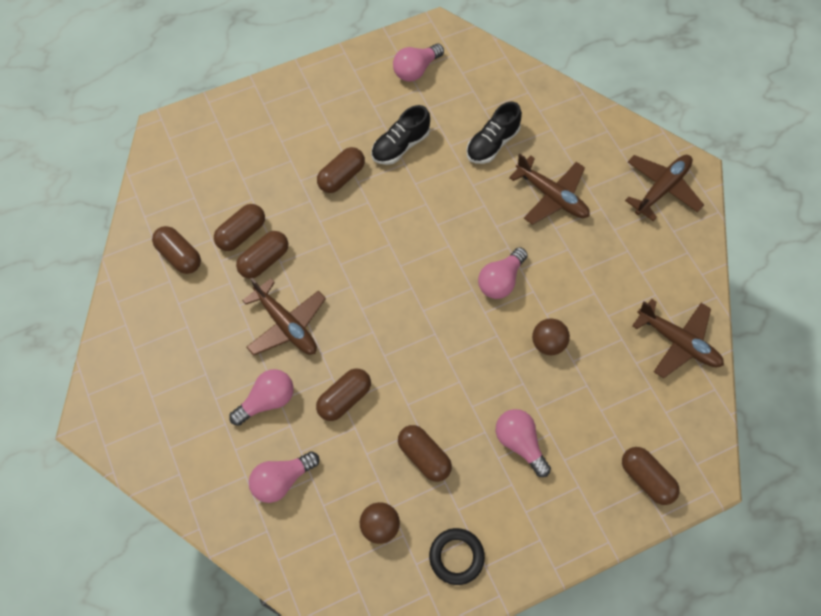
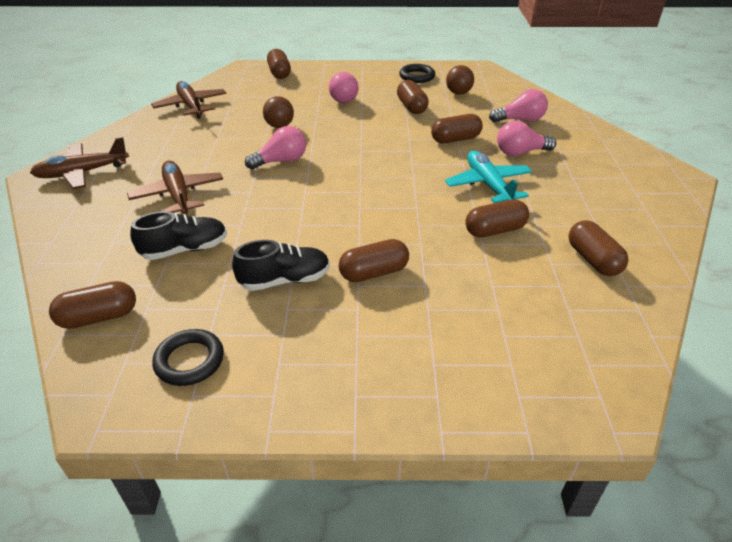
camera: 155 degrees left, 25 degrees down
brown capsule [214,204,265,251] -> brown capsule moved to [49,281,136,329]
brown plane [242,278,326,356] -> turquoise plane [445,151,532,203]
pink light bulb [393,44,444,82] -> black ring [152,329,224,386]

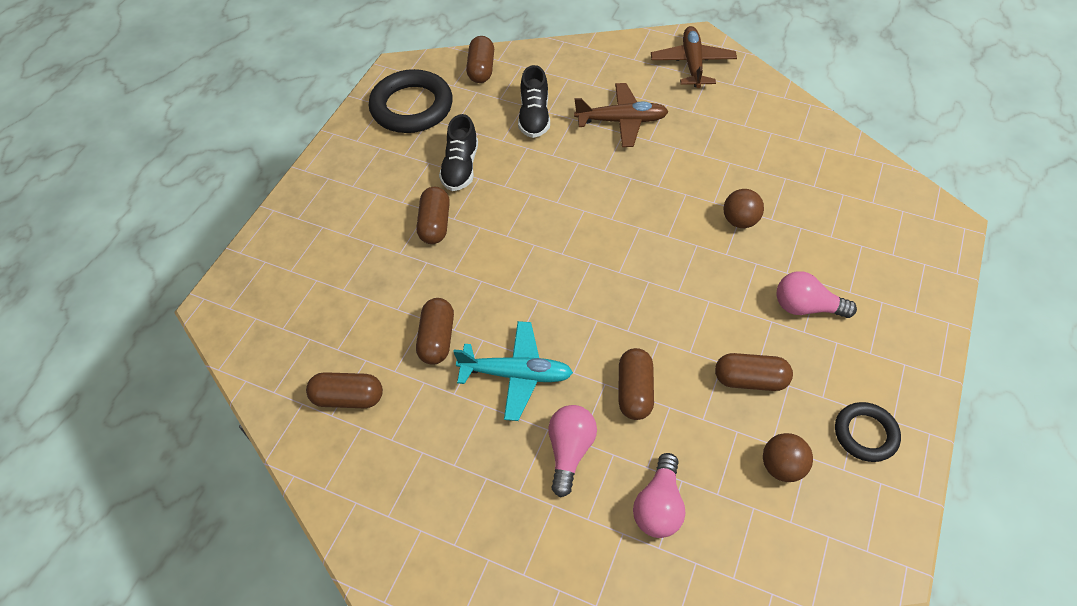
camera: 115 degrees right, 15 degrees up
brown plane [151,81,226,118] -> none
black ring [152,329,224,386] -> black ring [369,69,453,133], size x1.77
pink light bulb [245,126,306,170] -> none
brown capsule [267,49,291,79] -> none

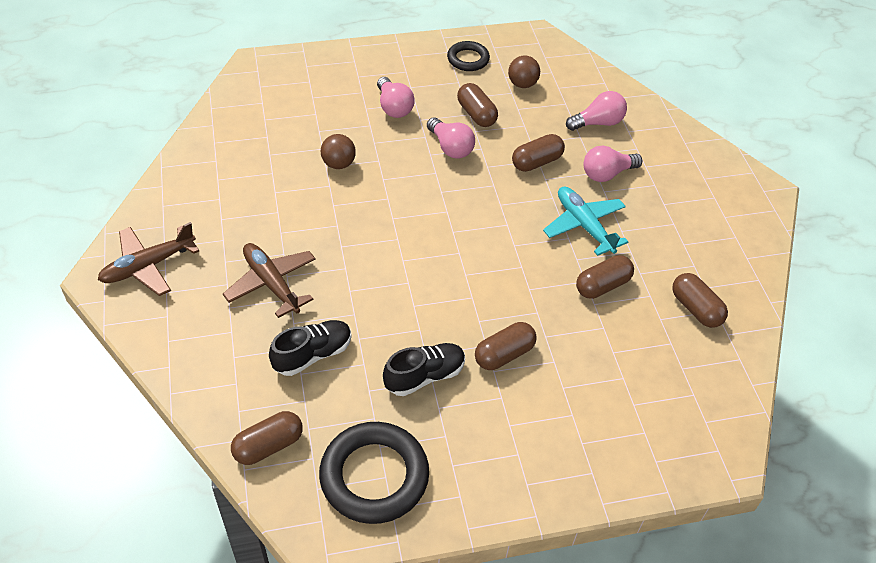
camera: 130 degrees left, 5 degrees down
none -> pink light bulb [427,117,475,159]

